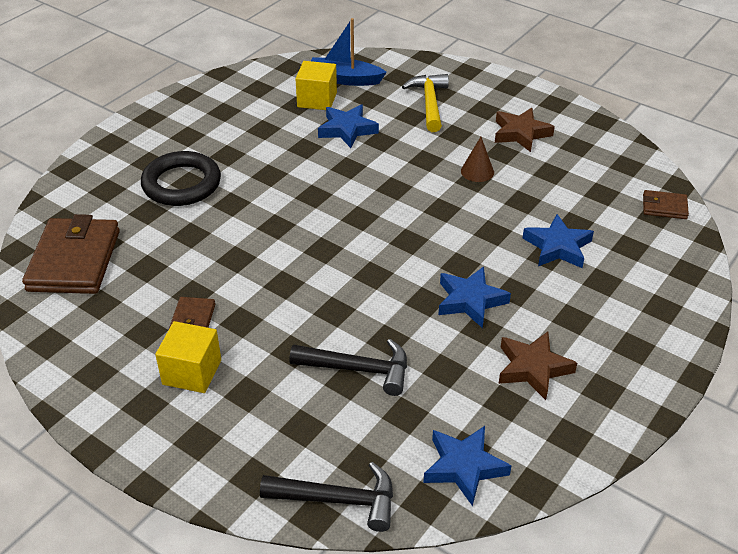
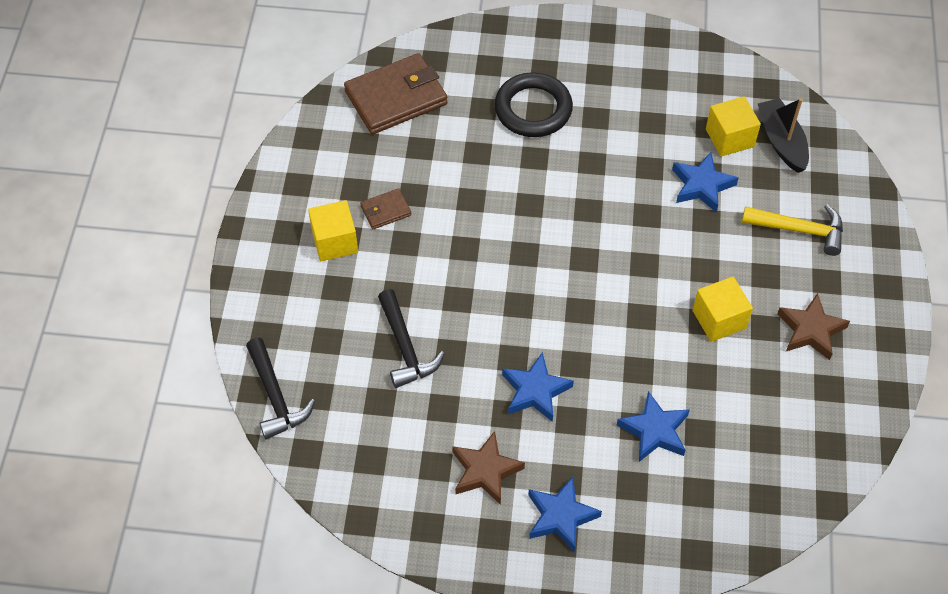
camera: 60 degrees right, 15 degrees up
blue boat [311,18,387,86] -> black boat [758,98,809,173]
yellow hammer [402,74,449,132] -> yellow hammer turned 45 degrees clockwise [742,204,843,256]
blue star [423,426,512,506] -> blue star moved to [528,477,602,553]
brown cone [461,137,494,182] -> yellow cube [692,276,753,342]
brown wallet [643,190,689,219] -> none

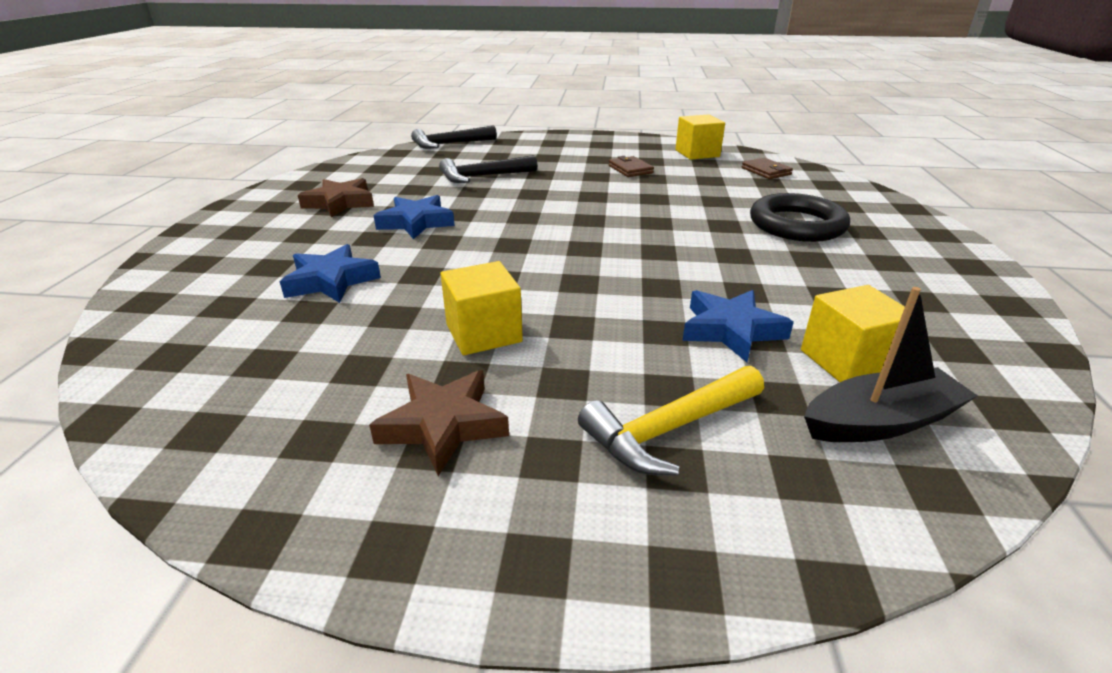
camera: 90 degrees right, 25 degrees down
yellow cube [308,200,358,261] -> yellow cube moved to [675,114,725,160]
brown wallet [344,53,447,134] -> brown wallet [742,158,793,179], size x0.48
blue star [528,477,602,553] -> none
yellow hammer [742,204,843,256] -> yellow hammer turned 45 degrees clockwise [578,366,764,476]

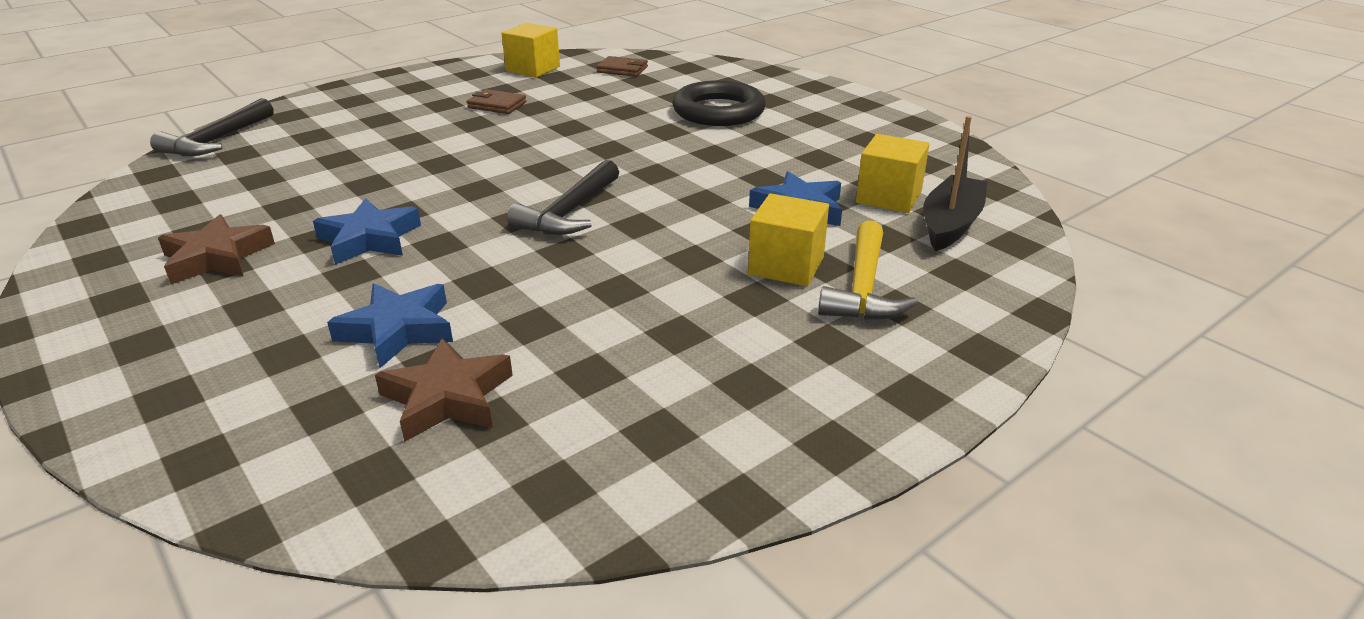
camera: 45 degrees left, 0 degrees up
brown star [369,370,509,476] -> brown star moved to [375,338,513,442]
black hammer [439,155,537,183] -> black hammer moved to [507,160,619,235]
yellow cube [441,261,523,355] -> yellow cube moved to [748,194,829,286]

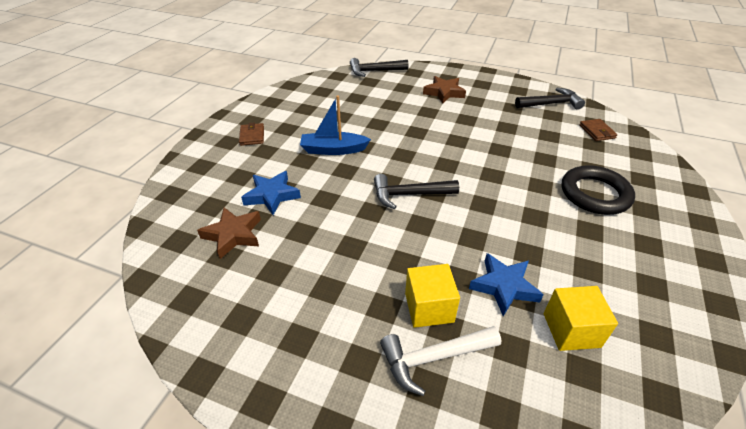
camera: 60 degrees right, 10 degrees up
brown star [158,214,275,284] -> brown star moved to [423,76,466,104]
blue star [313,198,421,265] -> blue boat [300,95,371,155]
brown wallet [467,89,526,114] -> brown wallet moved to [239,122,264,146]
yellow cube [502,23,560,78] -> black hammer [515,88,585,110]
yellow hammer [818,220,918,320] -> white hammer [380,326,501,396]
black boat [923,116,987,251] -> none

